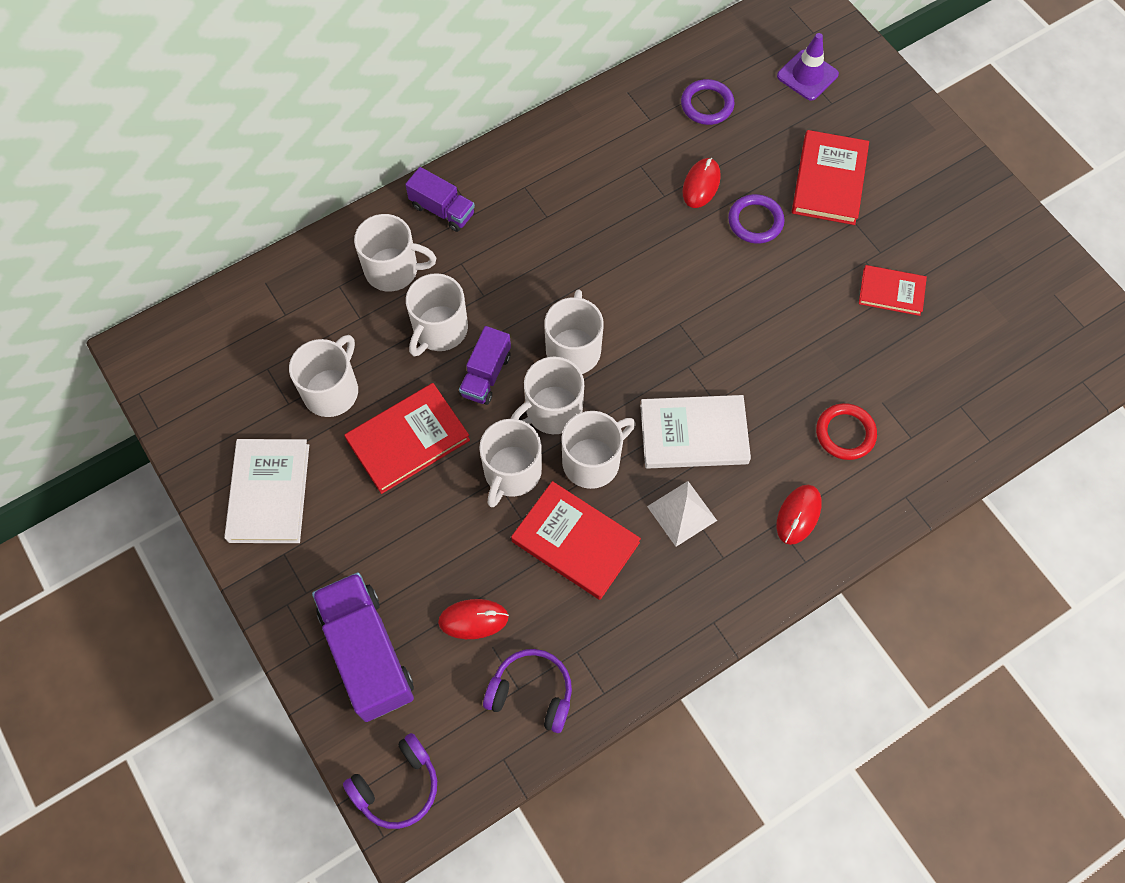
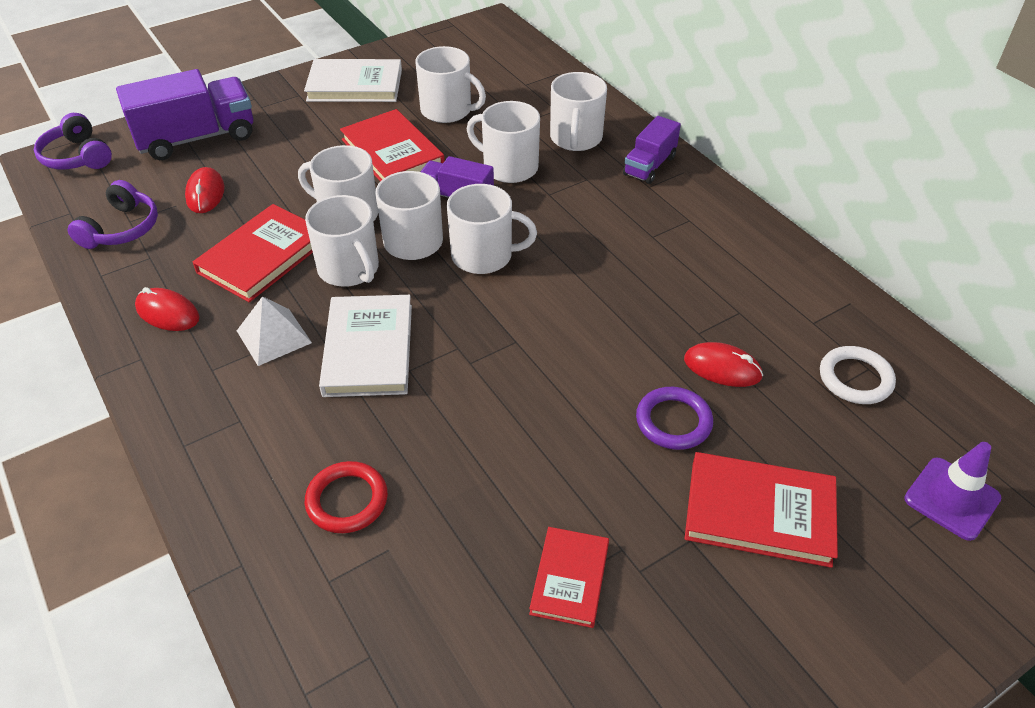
camera: 90 degrees right, 20 degrees down
purple ring [681,79,735,125] -> white ring [820,346,896,404]
red mouse [777,485,822,545] -> red mouse moved to [135,287,200,331]

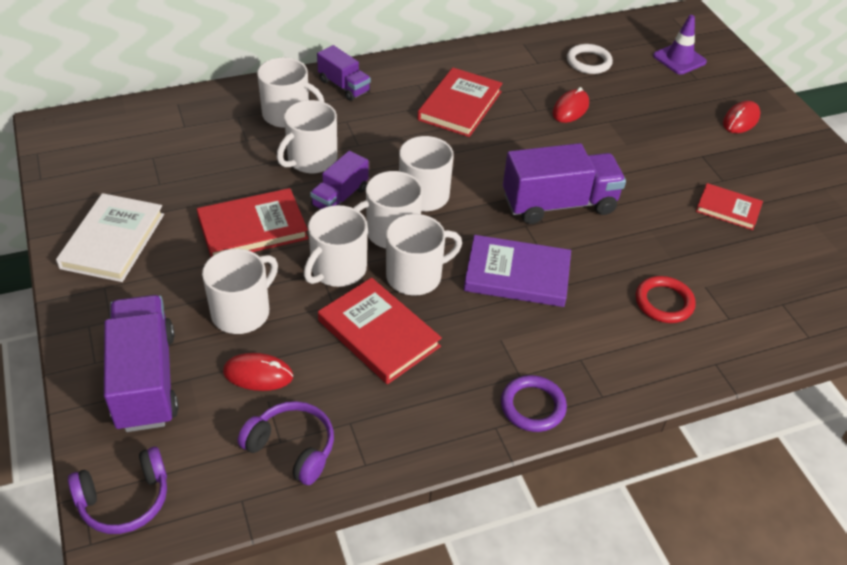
camera: 80 degrees left, 0 degrees up
red mouse [135,287,200,331] -> red mouse moved to [723,101,760,133]
white pyramid [237,296,312,366] -> none
white book [319,295,412,397] -> purple book [464,235,571,307]
white mug [416,46,486,123] -> white mug moved to [202,249,278,334]
purple ring [636,387,713,450] -> purple ring moved to [501,375,567,432]
red book [684,452,838,568] -> red book moved to [417,68,503,137]
none -> purple truck [503,143,626,224]

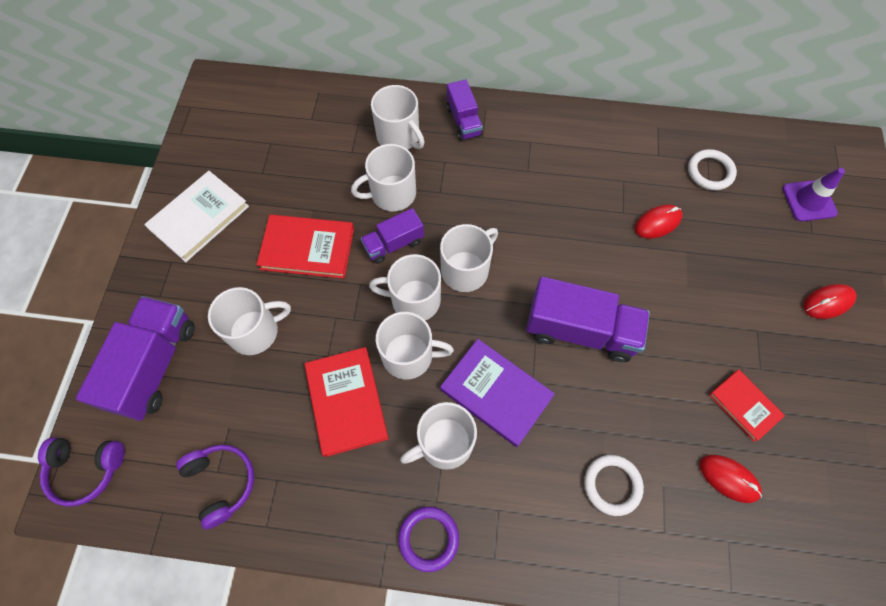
camera: 30 degrees right, 20 degrees up
red mouse [223,353,293,391] -> red mouse moved to [699,455,762,503]
white mug [304,205,368,287] -> white mug moved to [400,402,477,470]
red book [417,68,503,137] -> none
red ring [636,276,696,323] -> white ring [584,455,644,516]

